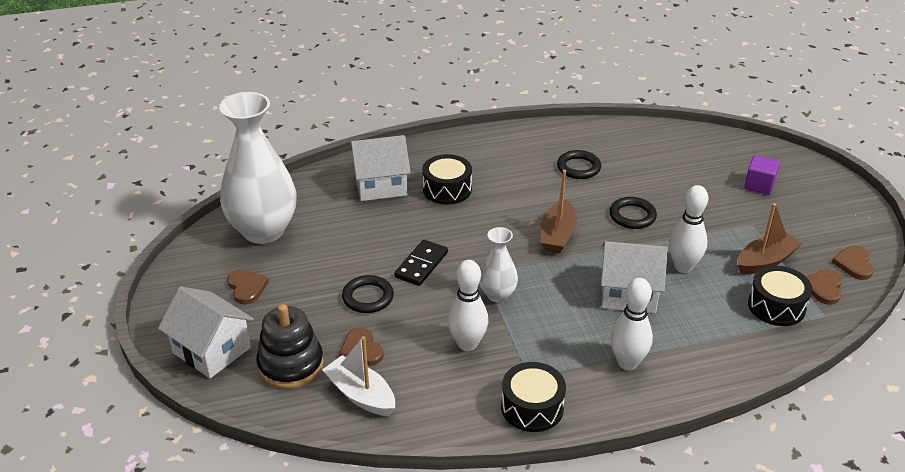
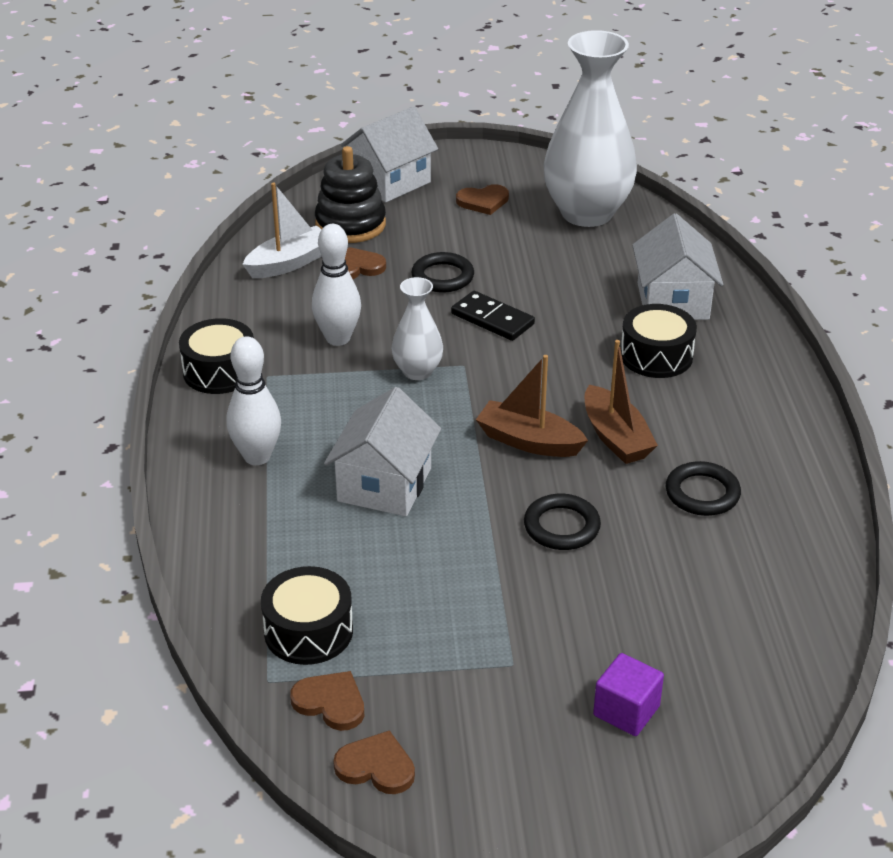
camera: 100 degrees right, 0 degrees up
white bowling pin [669,185,708,273] -> none
brown boat [738,203,802,275] -> brown boat moved to [585,340,658,464]

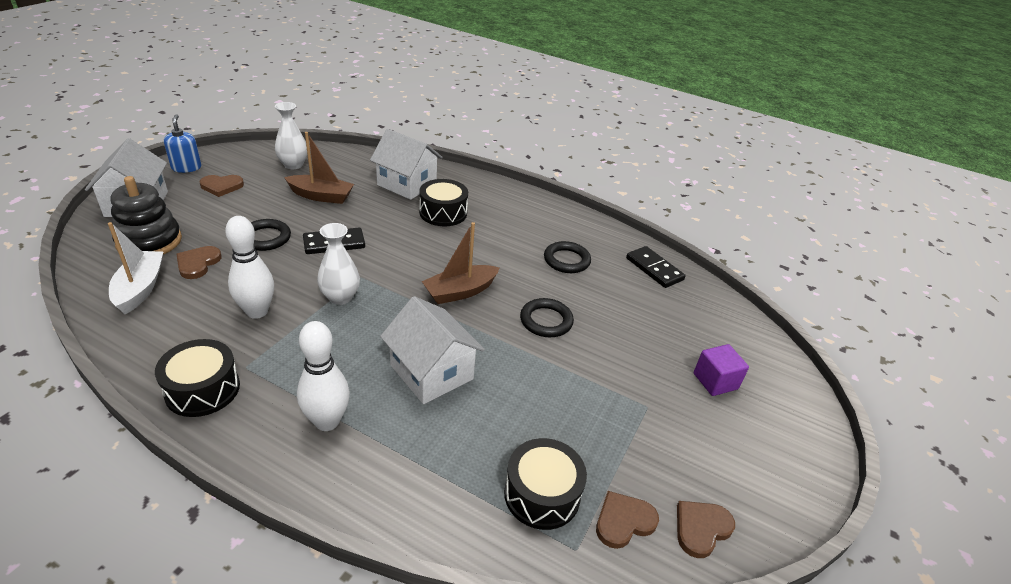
camera: 60 degrees left, 0 degrees up
brown heart [456,184,509,215] -> brown heart turned 60 degrees clockwise [200,175,244,197]
white vase [544,30,637,227] -> white vase [275,102,307,169], size x0.49
brown boat [585,340,658,464] -> brown boat moved to [284,132,354,204]
none -> blue soap dispenser [164,114,201,173]
none -> black domino [626,246,686,288]

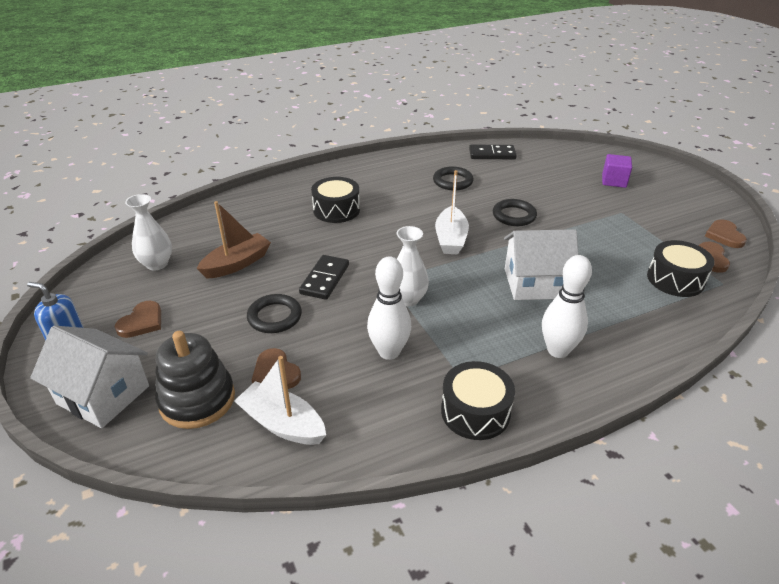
camera: 50 degrees left, 0 degrees up
white house [370,129,443,200] -> none
brown boat [422,222,500,304] -> white boat [435,170,469,254]

